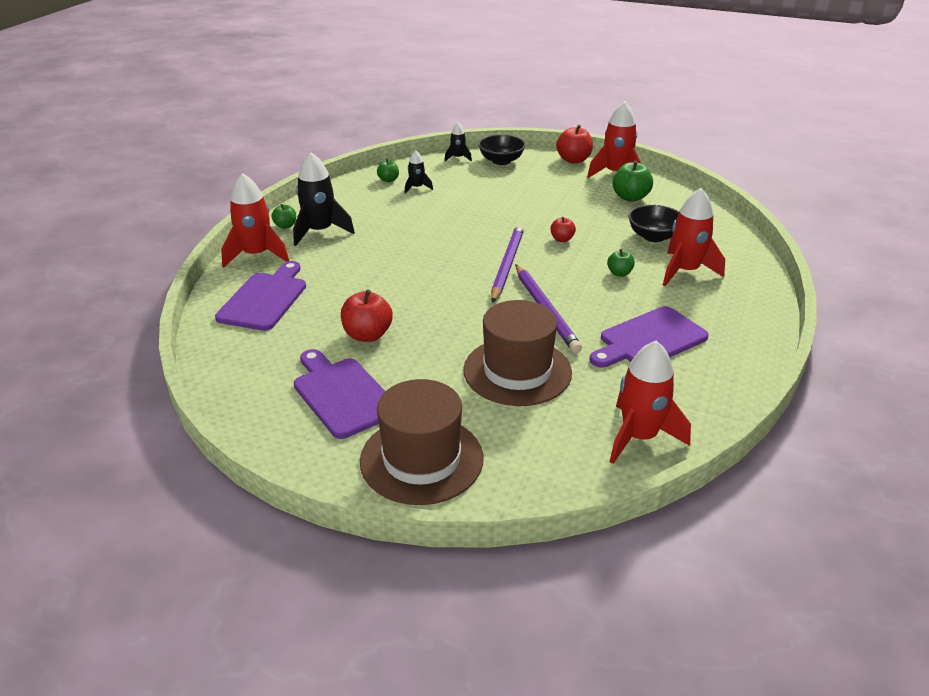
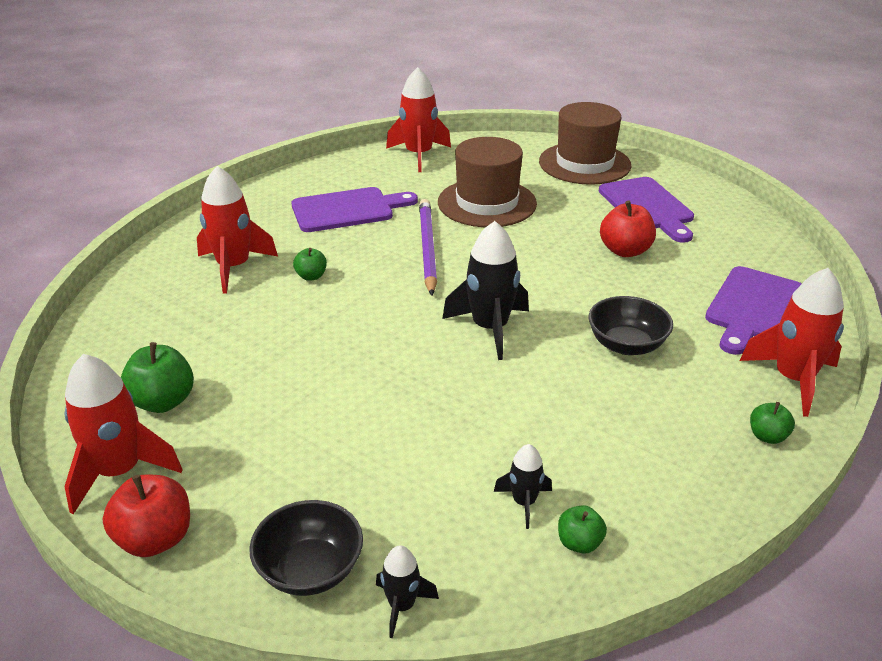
camera: 165 degrees left, 0 degrees up
black rocket [293,152,355,246] -> black rocket moved to [442,221,529,360]
purple pencil [491,225,524,303] -> none
red apple [550,217,576,242] -> none
black bowl [628,205,679,242] -> black bowl moved to [588,296,673,355]

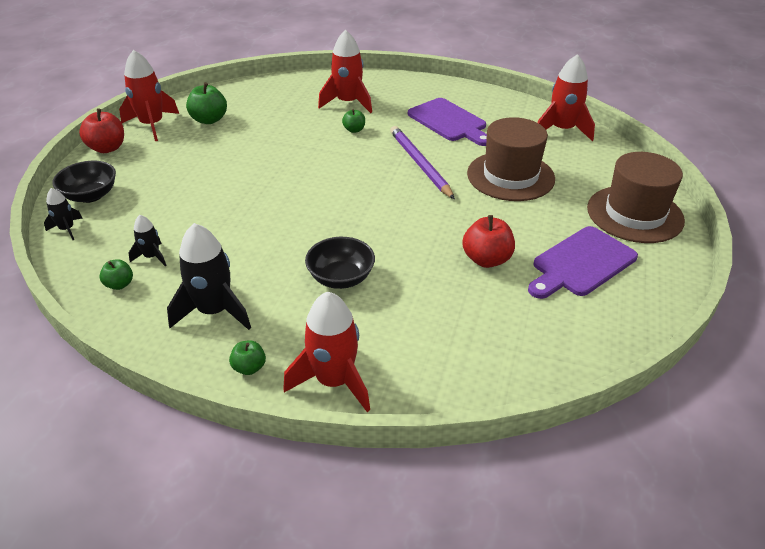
camera: 70 degrees right, 5 degrees up
purple pencil [419,199,437,296] -> purple pencil turned 90 degrees counterclockwise [390,126,455,199]
black rocket [442,221,529,360] -> black rocket moved to [167,223,251,330]
purple cutting board [705,266,802,355] -> none

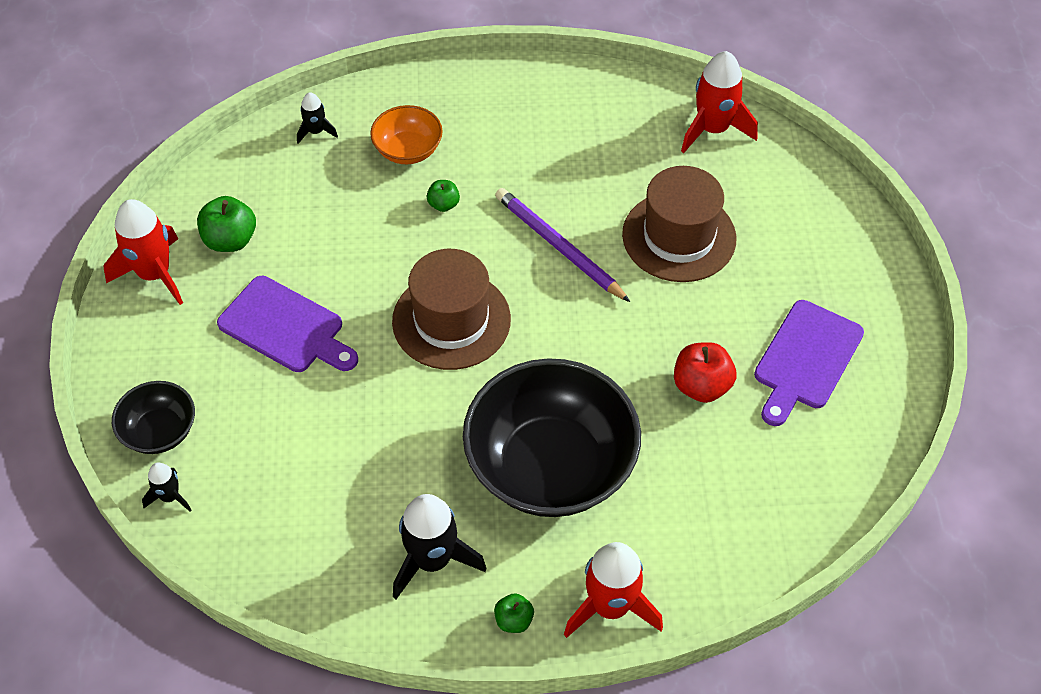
camera: 20 degrees left, 15 degrees up
red apple [79,108,124,153] -> none
green apple [99,259,133,290] -> none
black rocket [129,215,167,266] -> black rocket moved to [297,92,338,144]
black bowl [305,237,375,289] -> black bowl [463,358,641,517], size x2.08
red rocket [318,30,372,113] -> orange bowl [370,105,443,164]
purple cutting board [408,98,487,146] -> purple cutting board moved to [217,276,358,372]
brown hat [587,152,685,243] -> brown hat moved to [392,249,511,370]

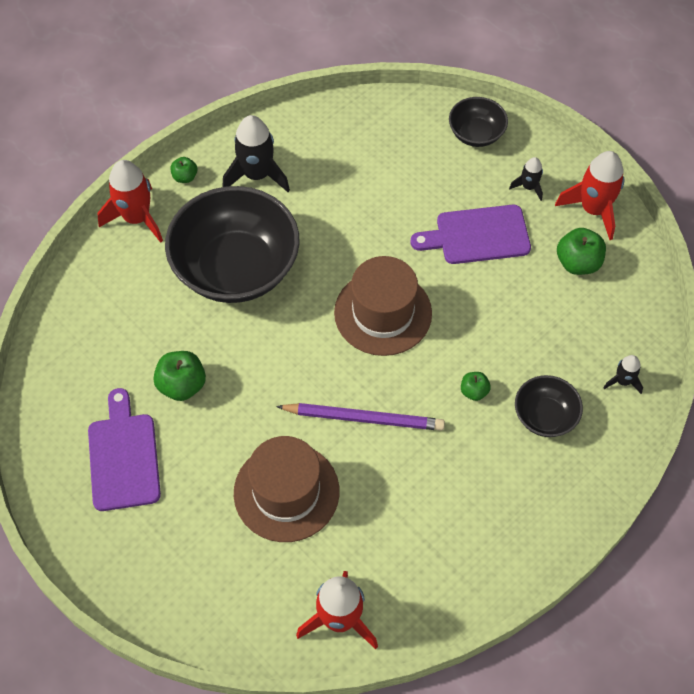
camera: 140 degrees right, 5 degrees up
black rocket [142,462,192,512] -> black rocket moved to [509,157,543,201]
orange bowl [370,105,443,164] -> black bowl [515,375,583,437]
red apple [674,342,736,403] -> green apple [154,351,206,401]

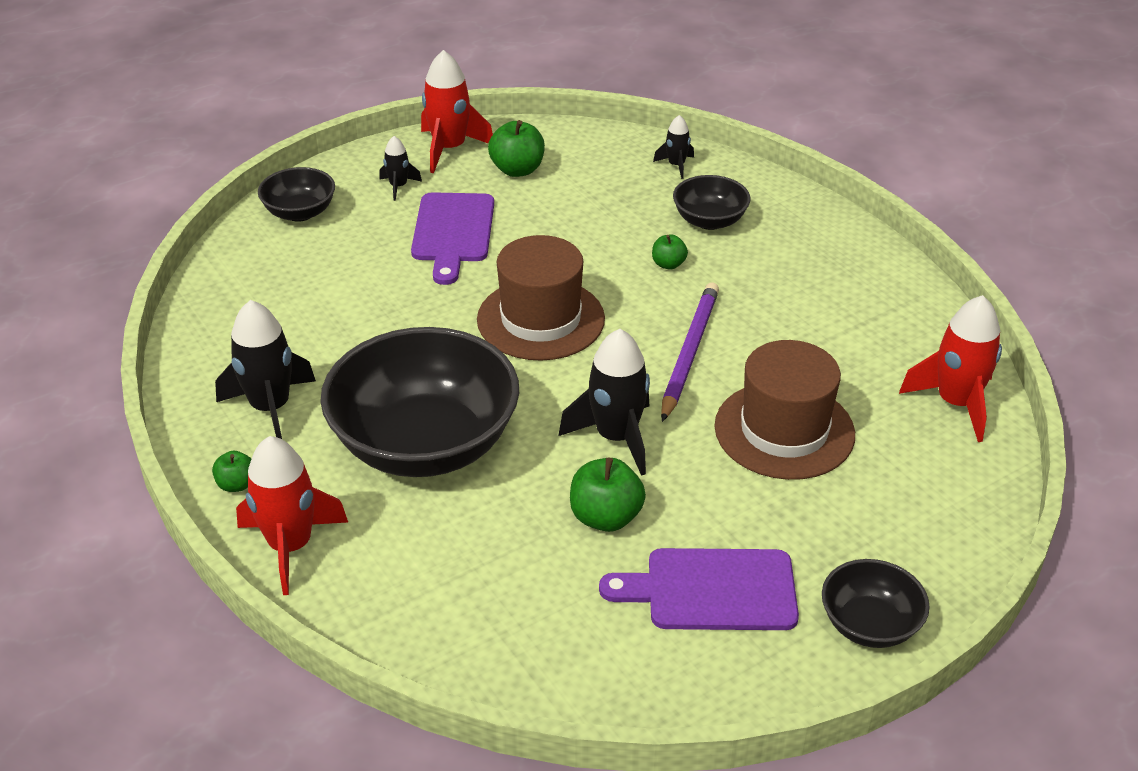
camera: 80 degrees left, 20 degrees down
none -> black rocket [558,329,650,476]
none -> black bowl [822,559,930,648]

